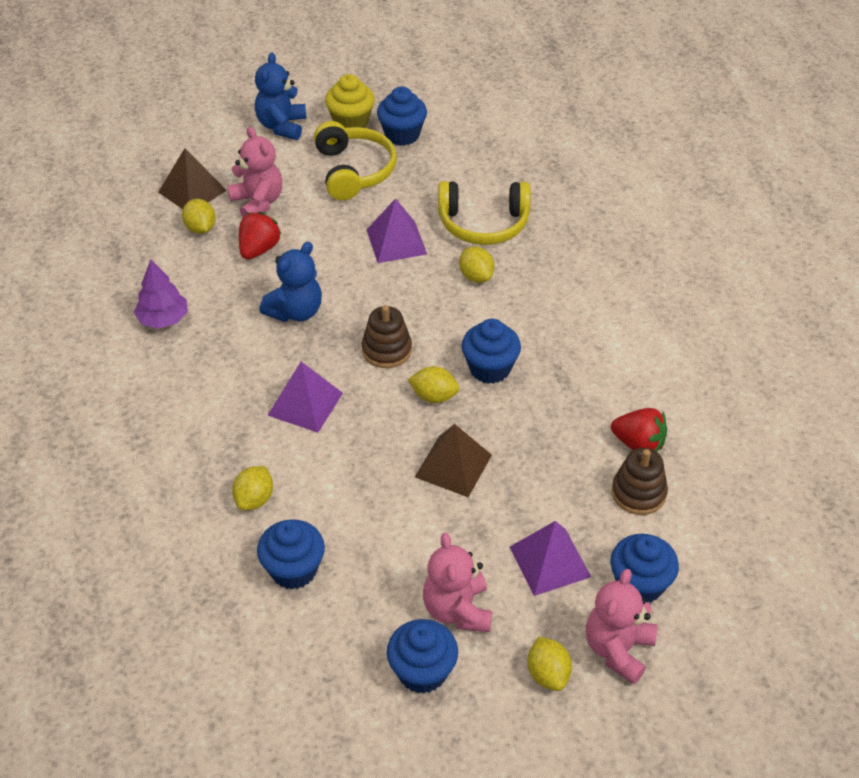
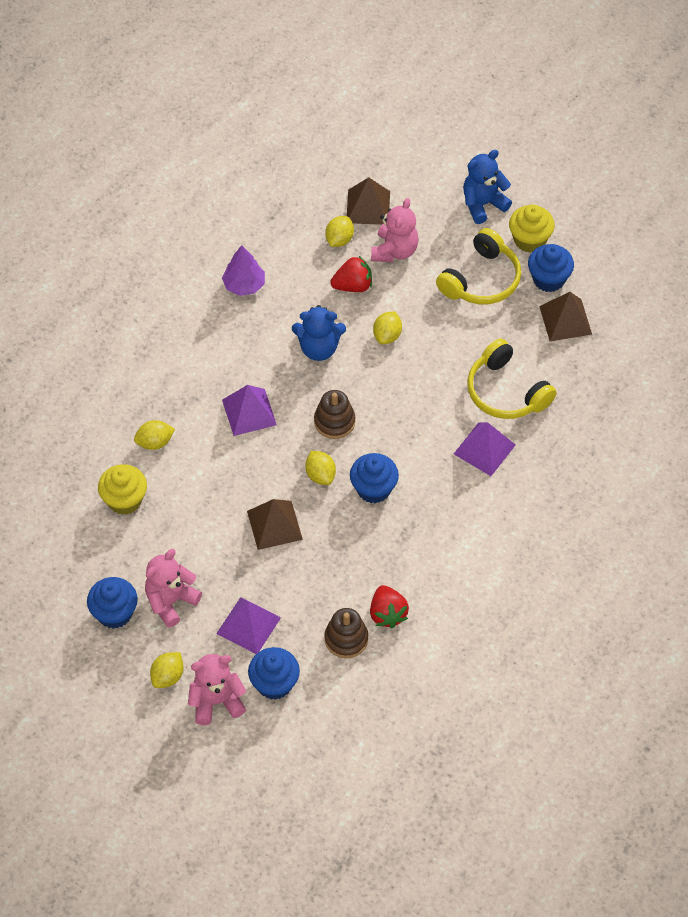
camera: 50 degrees right, 10 degrees up
blue cupcake [257,519,325,589] -> yellow cupcake [98,464,147,515]
purple pyramid [367,198,427,263] -> purple pyramid moved to [454,422,516,476]
yellow lemon [459,246,494,283] -> yellow lemon moved to [373,311,402,344]
none -> brown pyramid [539,292,592,341]

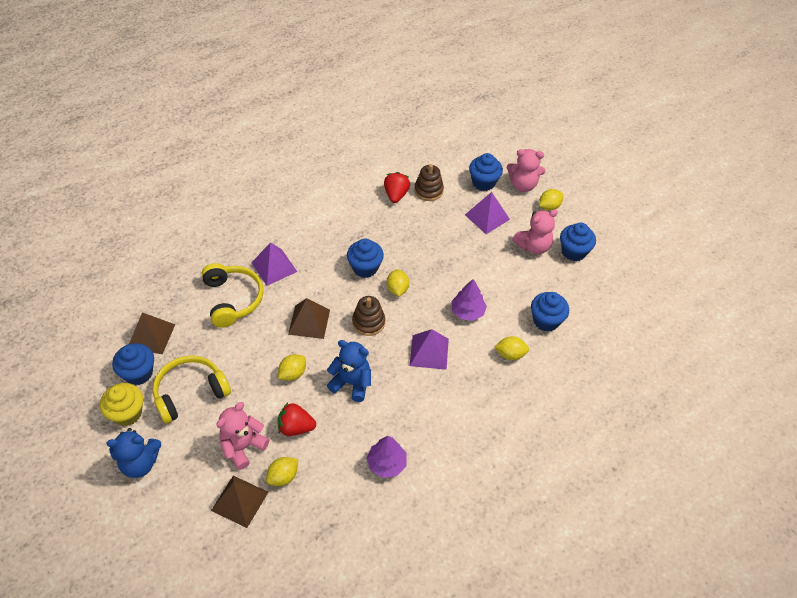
camera: 160 degrees left, 5 degrees down
yellow cupcake [98,464,147,515] -> blue cupcake [531,292,569,331]
brown pyramid [247,499,303,550] -> brown pyramid moved to [288,298,330,339]
none -> purple tree [451,279,487,321]

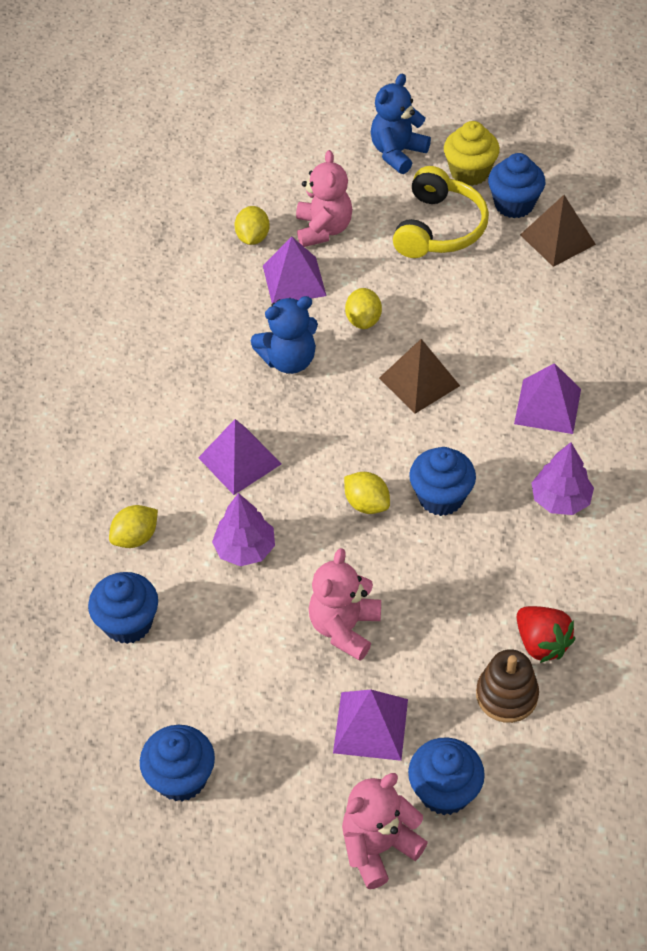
camera: 140 degrees right, 0 degrees up
yellow headphones [201,263,263,328] -> none
brown pyramid [211,476,268,528] -> none
red strawberry [278,403,316,436] -> purple pyramid [263,237,327,303]
brown stacking toy [352,296,385,336] -> none
purple tree [366,436,407,478] -> purple tree moved to [532,442,594,515]
pink teddy bear [512,209,558,254] -> pink teddy bear moved to [309,548,381,661]
yellow lemon [539,189,563,210] -> none

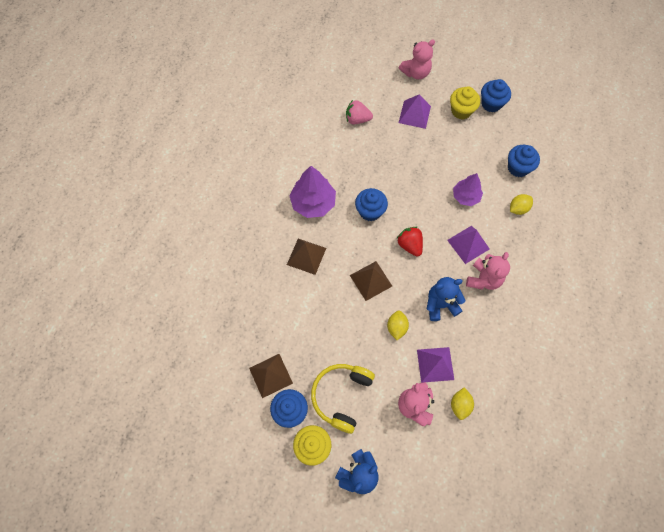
camera: 175 degrees left, 15 degrees up
pink teddy bear [309,548,381,661] -> pink teddy bear moved to [466,252,510,290]
yellow lemon [344,472,390,514] -> none
blue cupcake [408,737,485,815] -> none
brown stacking toy [476,649,539,723] -> pink strawberry [346,100,373,124]
purple pyramid [514,363,581,434] -> brown pyramid [287,239,326,275]
red strawberry [517,606,576,663] -> red strawberry moved to [397,227,423,256]
purple tree [532,442,594,515] -> purple tree [289,166,336,218], size x1.54
none -> yellow cupcake [450,86,480,120]

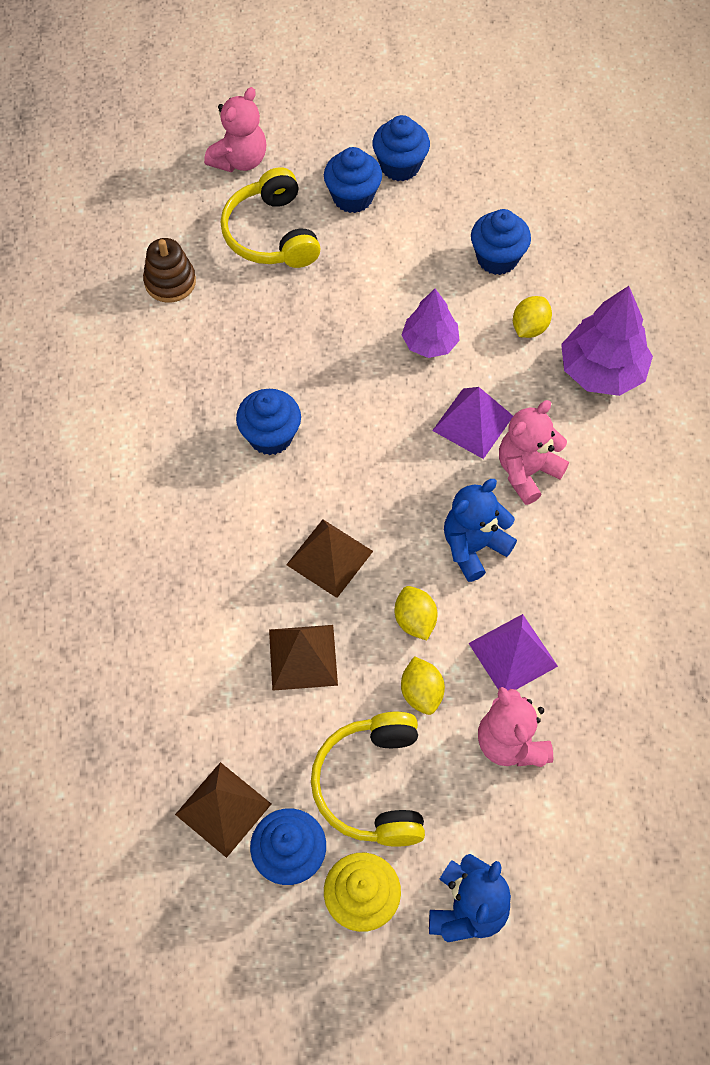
camera: 25 degrees left, 5 degrees down
brown pyramid [287,239,326,275] -> brown pyramid moved to [269,625,338,691]
purple tree [289,166,336,218] -> purple tree moved to [561,286,653,396]
pink strawberry [346,100,373,124] -> brown stacking toy [143,238,196,303]
red strawberry [397,227,423,256] -> none
purple pyramid [399,94,431,129] -> yellow headphones [221,167,321,268]
yellow cupcake [450,86,480,120] -> blue cupcake [324,147,382,213]
yellow lemon [451,387,474,420] -> yellow lemon moved to [401,656,445,715]
pink teddy bear [466,252,510,290] -> pink teddy bear turned 135 degrees counterclockwise [499,400,569,505]

